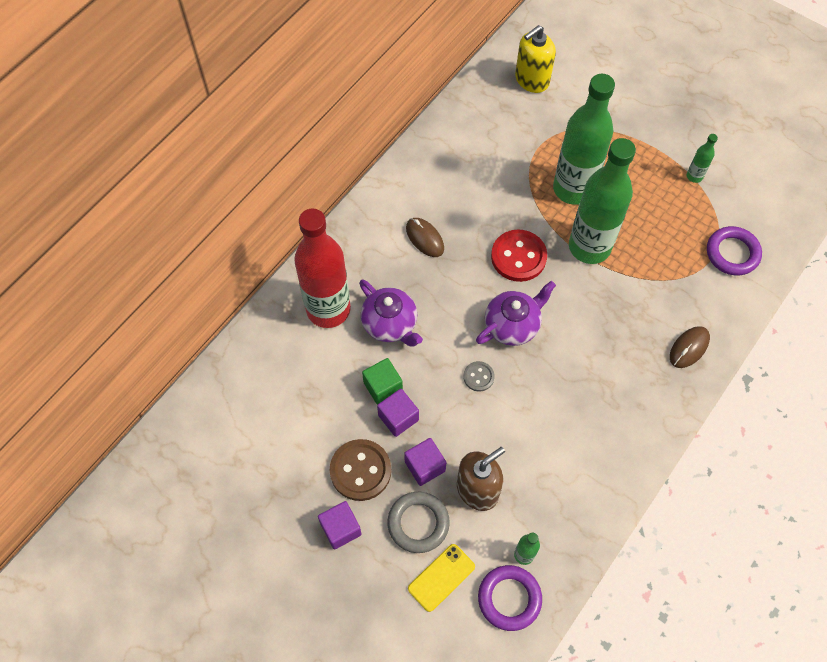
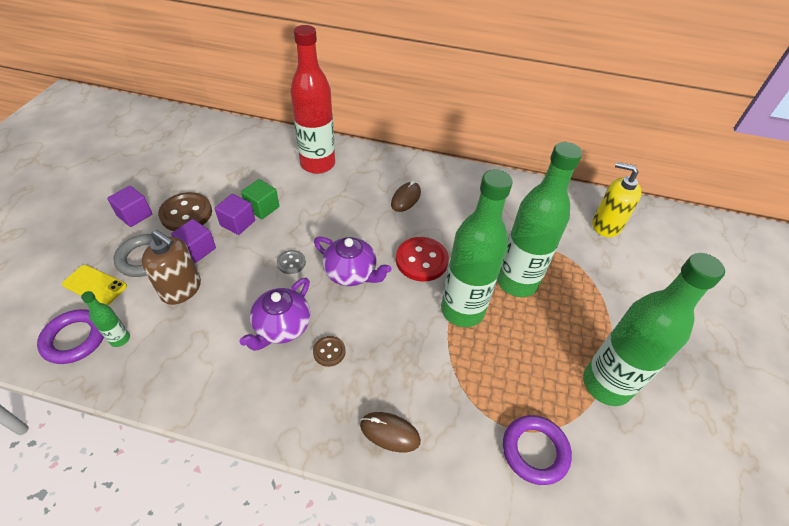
camera: 65 degrees right, 15 degrees down
purple teapot [359,279,423,346] -> purple teapot moved to [240,278,311,351]
green bottle [687,134,718,183] -> green bottle [583,253,725,406], size x2.46
none -> brown button [313,336,346,367]

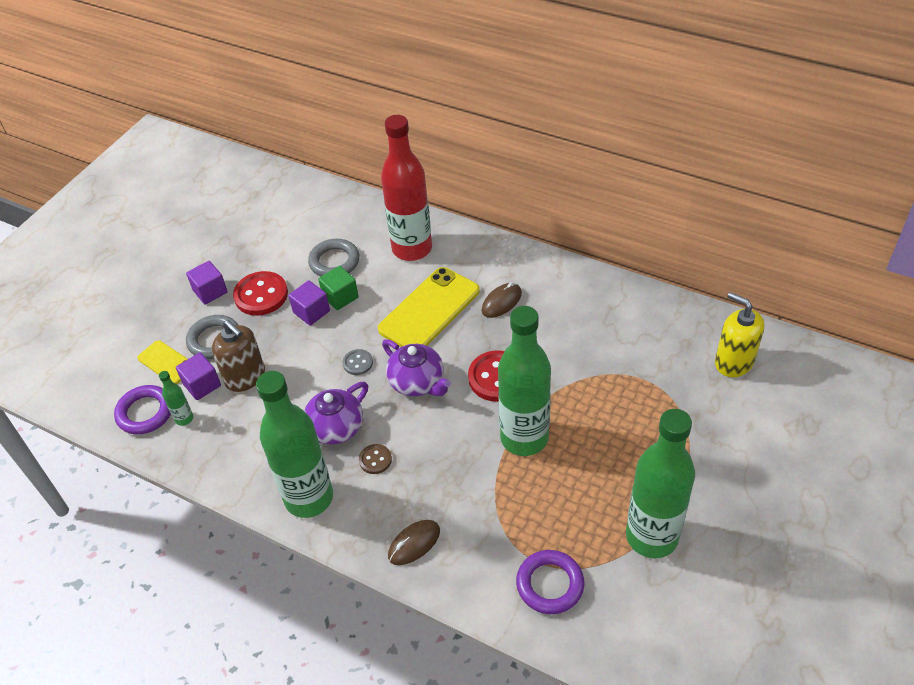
camera: 20 degrees right, 0 degrees up
brown button [158,192,212,231] -> red button [233,271,288,316]
purple cube [171,219,216,263] -> purple cube moved to [176,352,221,400]
brown mouse [360,412,421,453] -> brown mouse turned 75 degrees counterclockwise [388,520,440,565]
green bottle [497,142,582,297] -> green bottle moved to [256,371,333,518]
none -> grey ring [308,239,360,277]
none -> yellow phone [378,267,480,347]

